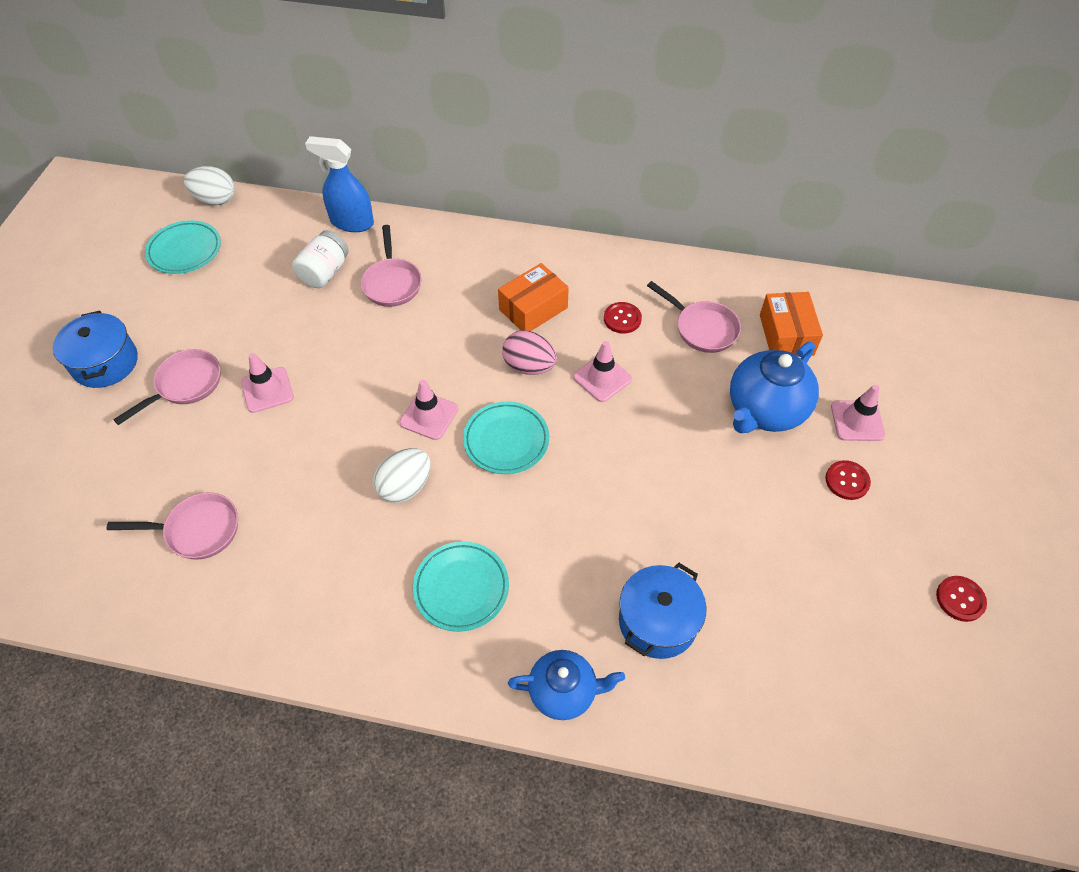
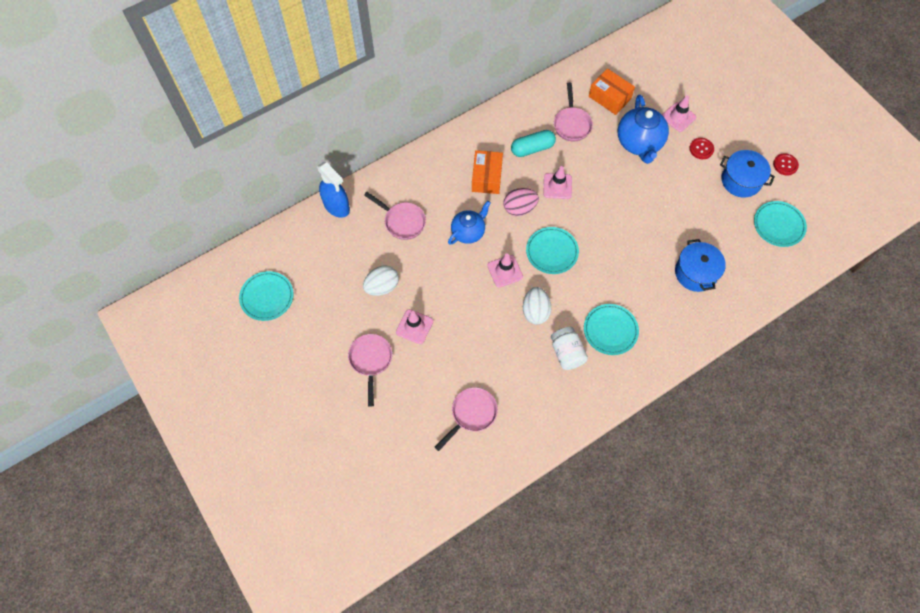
camera: 45 degrees left, 10 degrees up
blue pot [53,311,138,388] -> blue pot moved to [720,150,775,198]
white egg [184,166,235,205] -> white egg moved to [363,266,399,296]
white jar [292,230,349,288] -> white jar moved to [551,327,588,370]
blue spray bottle [305,136,374,232] -> blue spray bottle turned 105 degrees counterclockwise [317,162,350,218]
blue teapot [508,650,625,720] -> blue teapot moved to [448,201,491,245]
red button [604,302,642,333] -> turquoise capsule [511,130,556,157]
pink pan [647,281,741,353] -> pink pan turned 90 degrees clockwise [554,83,593,141]
none -> turquoise plate [754,201,807,247]

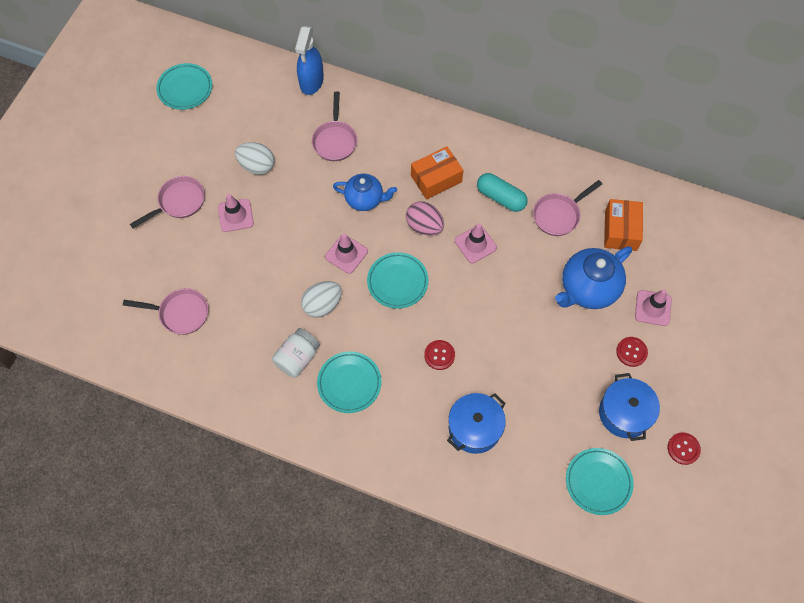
camera: 55 degrees right, 0 degrees up
none -> red button [424,340,455,370]

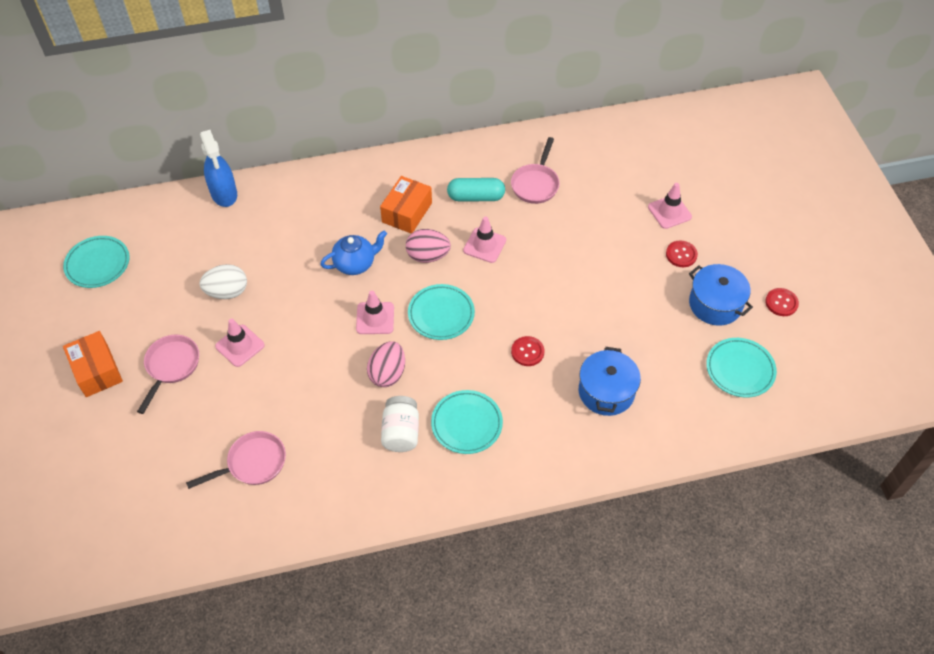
camera: 35 degrees left, 10 degrees down
white egg [301,281,342,318] -> pink egg [367,341,405,387]
pink pan [312,91,357,161] -> none
blue teapot [555,246,632,309] -> none
orange box [604,199,643,251] -> orange box moved to [63,331,123,397]

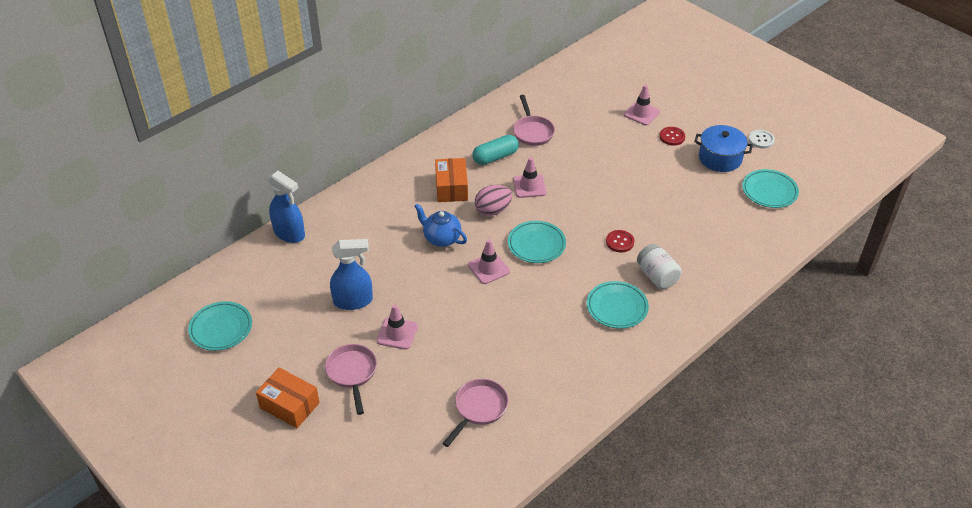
camera: 30 degrees left, 10 degrees down
white egg [199,264,247,299] -> blue spray bottle [330,239,373,310]
blue teapot [320,230,387,275] -> blue teapot turned 90 degrees counterclockwise [414,203,467,247]
pink egg [367,341,405,387] -> none
white jar [381,396,419,452] -> white jar moved to [637,244,682,289]
blue pot [579,347,641,416] -> none
red button [765,288,799,316] -> white button [748,130,775,149]

